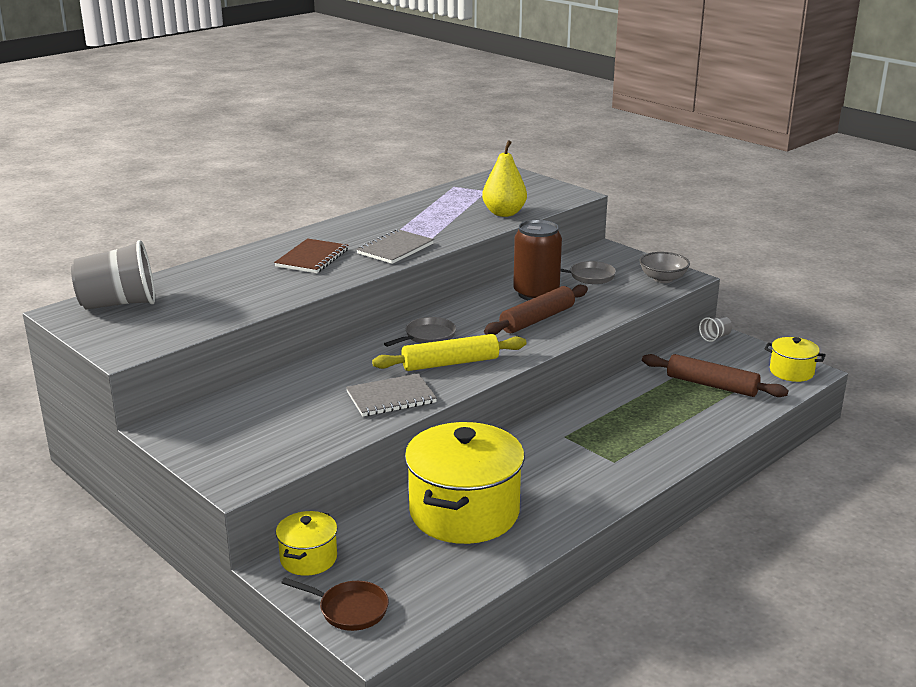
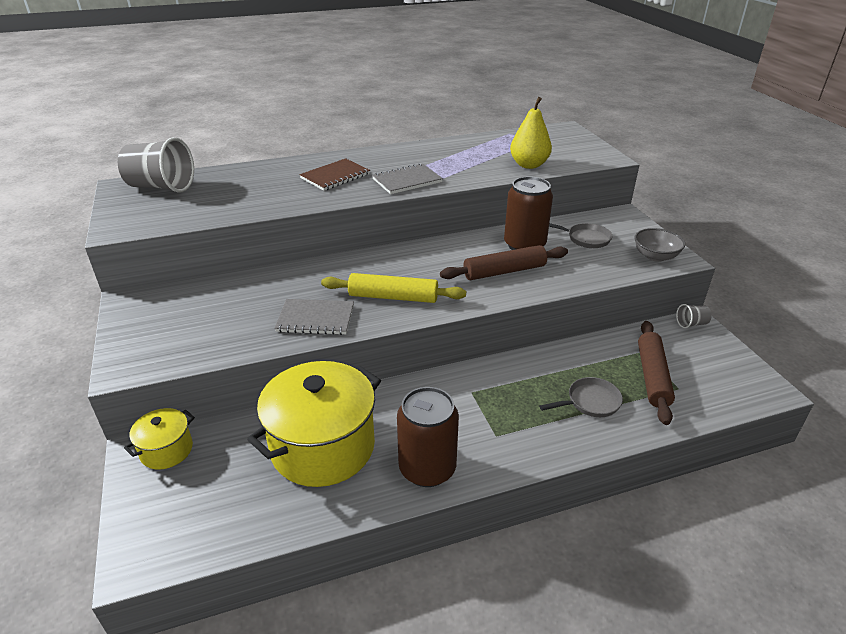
camera: 25 degrees right, 10 degrees up
brown pan [281,578,389,631] -> none
grey pan [384,317,456,347] -> grey pan moved to [539,377,623,417]
brown rolling pin [642,354,789,397] -> brown rolling pin turned 45 degrees clockwise [638,321,675,425]
yellow pot [765,337,826,382] -> none
none -> brown can [397,387,459,487]

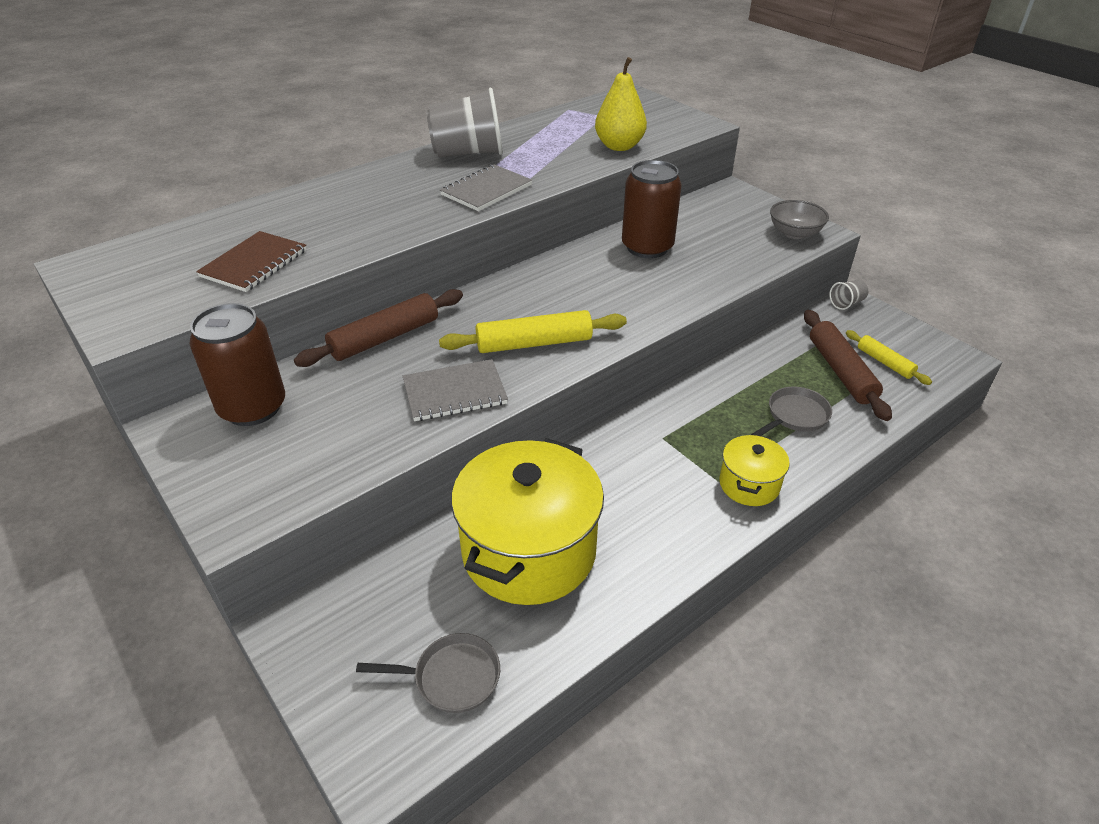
camera: 20 degrees left, 5 degrees up
grey cup [118,137,194,193] -> grey cup moved to [426,88,503,157]
yellow pot [124,408,195,470] -> yellow pot moved to [719,434,790,506]
brown notebook [299,158,370,191] -> brown notebook moved to [196,231,307,292]
brown can [397,387,459,487] -> brown can moved to [190,303,285,426]
brown rolling pin [440,245,568,280] -> brown rolling pin moved to [294,289,463,367]
grey pan [549,223,612,248] -> grey pan moved to [356,633,500,713]
none -> yellow rolling pin [846,330,932,385]

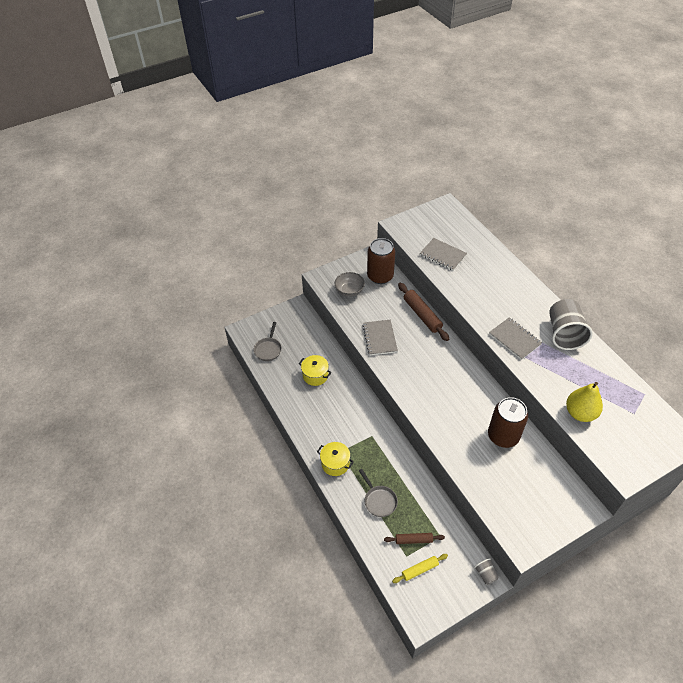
camera: 100 degrees right, 10 degrees up
brown notebook [196,231,307,292] -> grey notebook [420,238,467,271]
yellow rolling pin [439,310,627,353] -> none
yellow pot [451,438,604,605] -> yellow pot [299,355,332,386], size x0.49
grey bowl [770,200,829,239] -> grey bowl moved to [335,272,365,297]
brown rolling pin [804,310,892,421] -> brown rolling pin [384,533,445,544], size x0.59

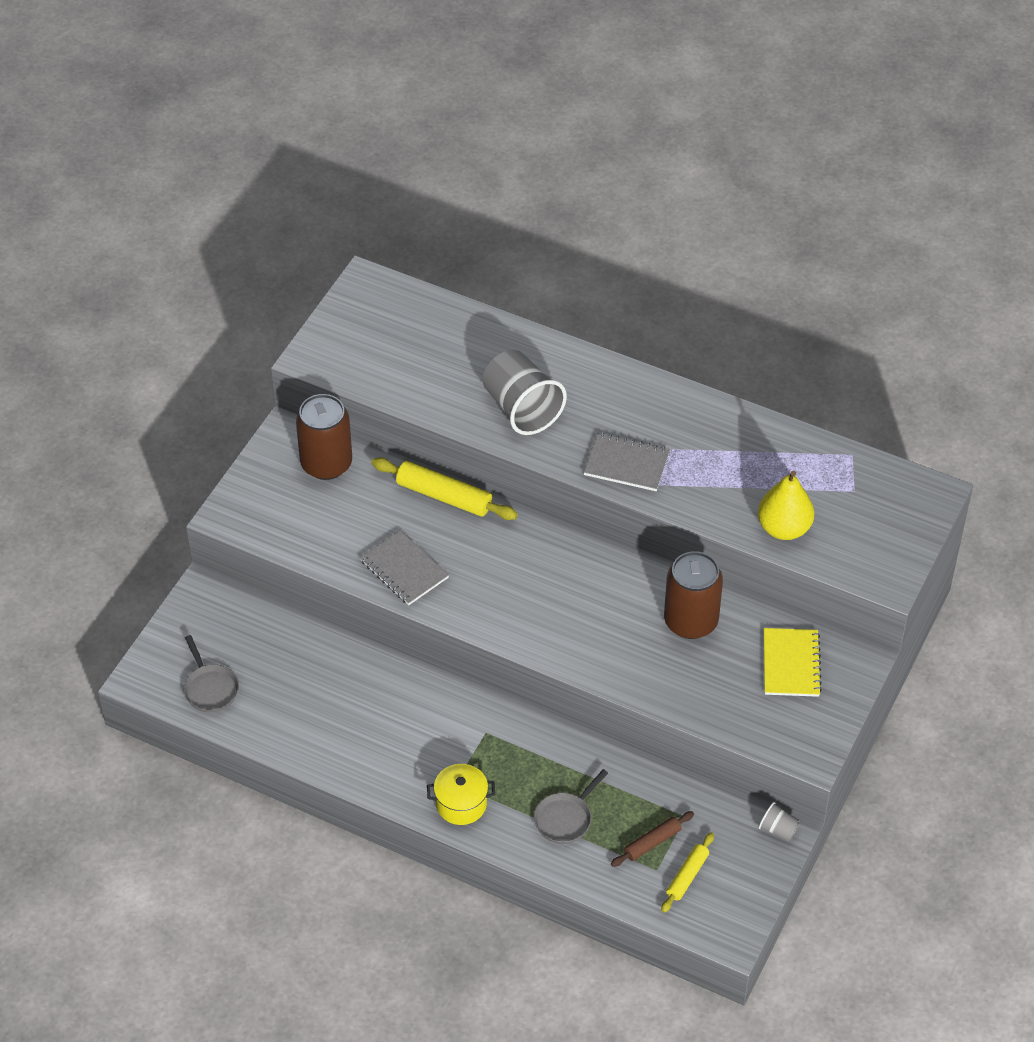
camera: 35 degrees left, 0 degrees up
yellow pot [299,355,332,386] -> none
grey bowl [335,272,365,297] -> none
grey pan [359,469,398,517] -> grey pan turned 105 degrees clockwise [534,769,608,844]
brown rolling pin [398,283,449,341] -> yellow rolling pin [371,457,518,520]
grey notebook [420,238,467,271] -> none
grey cup [549,299,593,350] -> grey cup moved to [482,350,567,435]
none -> yellow notebook [764,628,822,697]

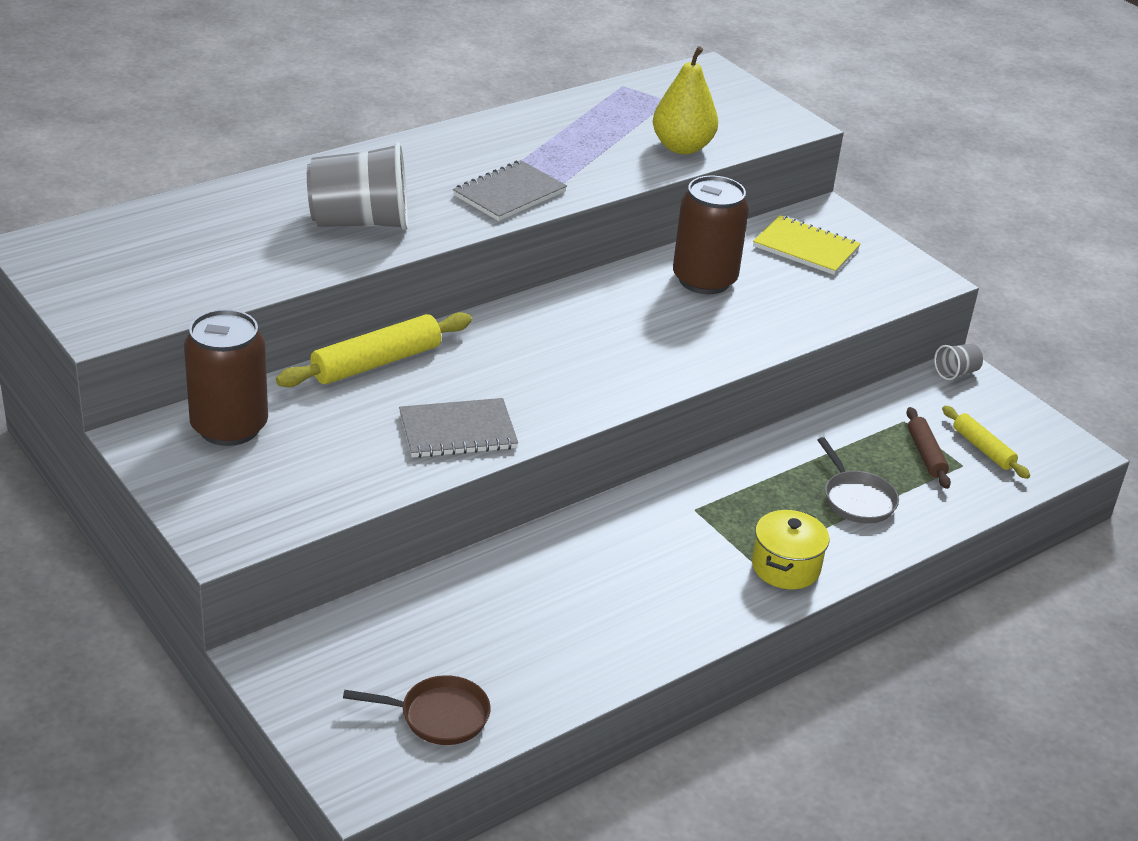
camera: 65 degrees left, 15 degrees down
grey pan [183,635,239,712] -> brown pan [343,675,491,745]

